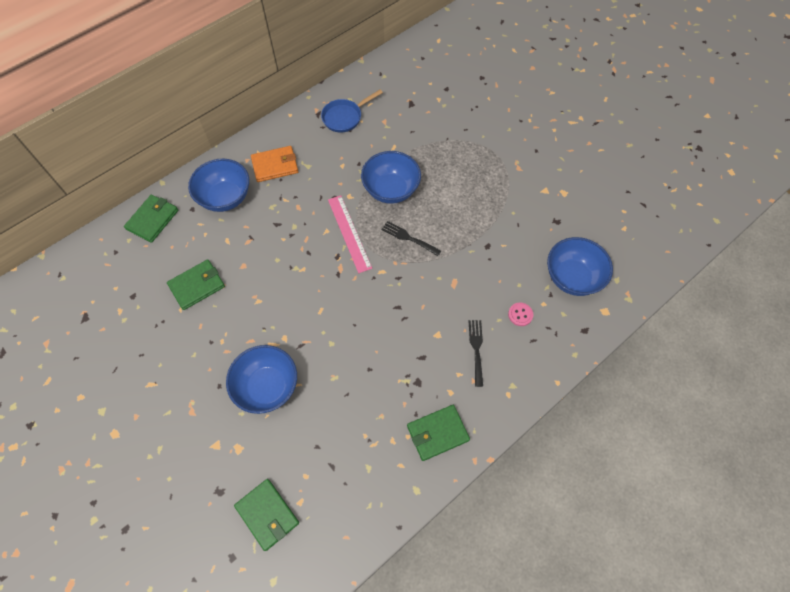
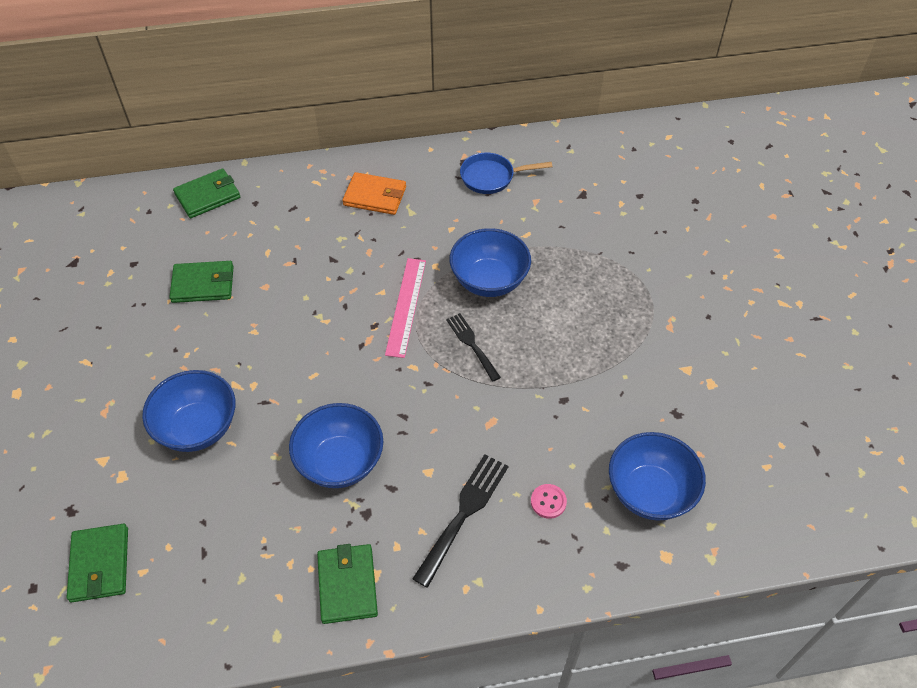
camera: 30 degrees right, 10 degrees down
blue bowl [188,159,249,212] -> blue bowl moved to [289,403,384,488]
green wallet [407,405,470,461] -> green wallet turned 75 degrees clockwise [317,544,378,624]
black fork [469,320,483,387] -> black fork [413,454,509,588], size x1.53

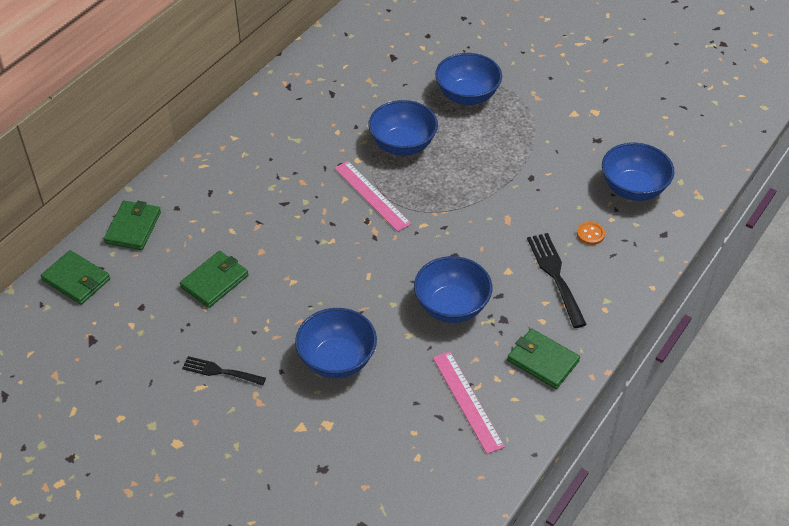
camera: 45 degrees left, 5 degrees down
green wallet [67,524,128,602] -> green wallet moved to [41,250,110,305]
orange wallet [342,172,406,215] -> none
black fork [446,313,501,382] -> black fork moved to [182,356,266,386]
blue pan [460,153,552,194] -> none
pink button [531,484,567,519] -> orange button [577,222,605,245]
none -> pink ruler [433,351,505,454]
none -> blue bowl [435,53,502,105]

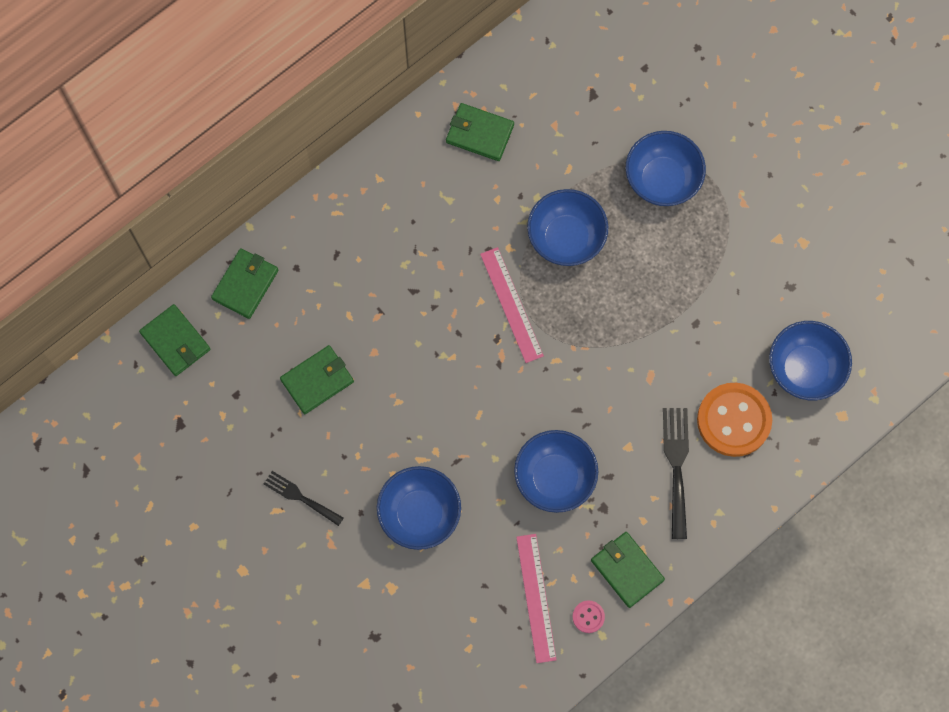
camera: 15 degrees right, 25 degrees up
orange button [577,222,605,245] -> orange button [697,383,772,457], size x2.37
none -> green wallet [446,103,514,161]
none -> pink button [573,600,605,633]

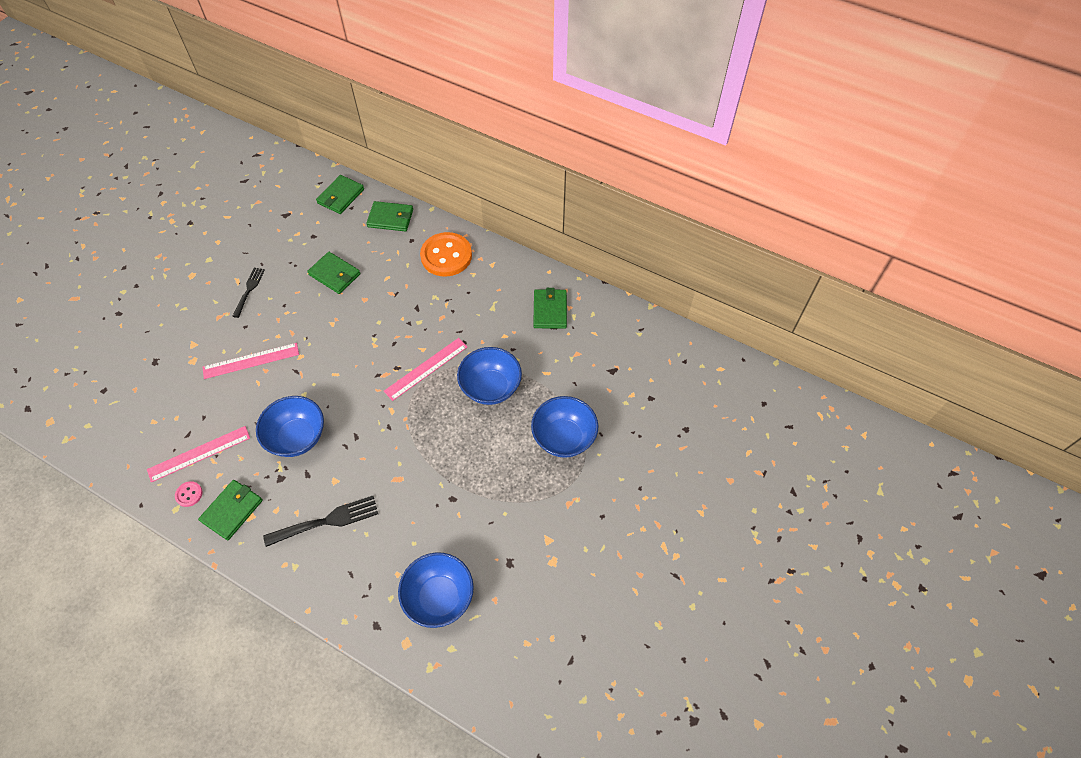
camera: 70 degrees right, 15 degrees down
blue bowl [377,466,461,550] -> pink ruler [203,343,299,379]
orange button [697,383,772,457] -> orange button moved to [420,232,472,277]

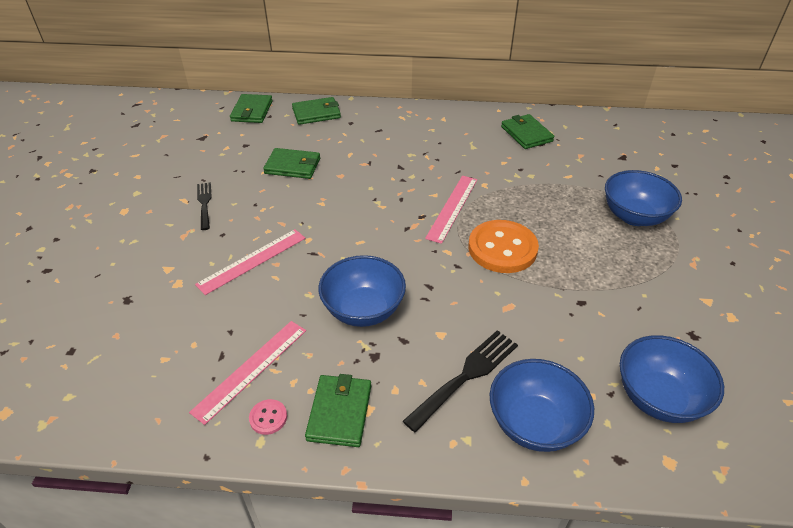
camera: 25 degrees left, 15 degrees down
orange button [420,232,472,277] -> orange button moved to [468,220,539,273]
blue bowl [457,347,522,405] -> blue bowl moved to [490,359,594,452]

